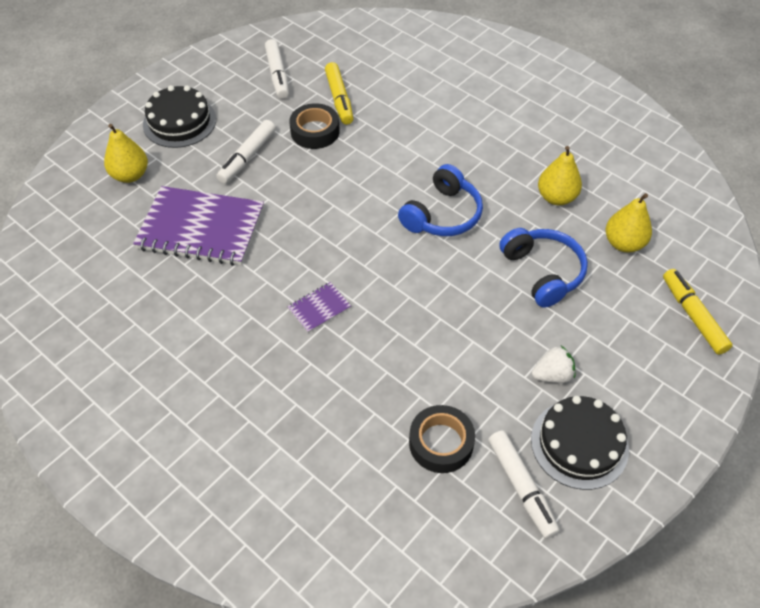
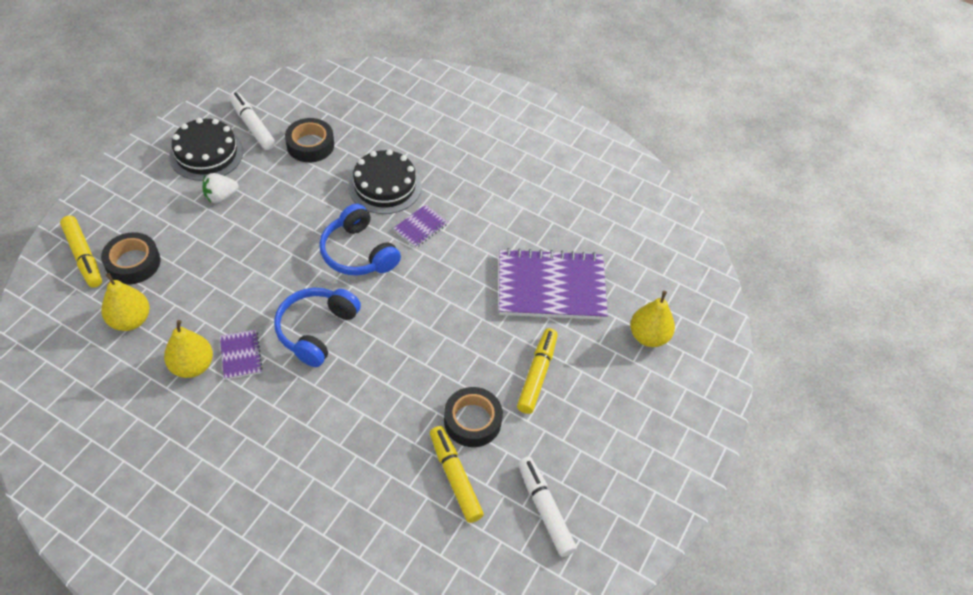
camera: 165 degrees right, 0 degrees up
black cake [143,85,216,148] -> black cake moved to [348,149,422,214]
white marker [216,120,276,184] -> yellow marker [517,328,558,414]
blue headphones [499,228,588,308] -> blue headphones moved to [319,204,401,276]
none -> black tape [101,232,160,284]
none -> purple notebook [220,330,263,380]

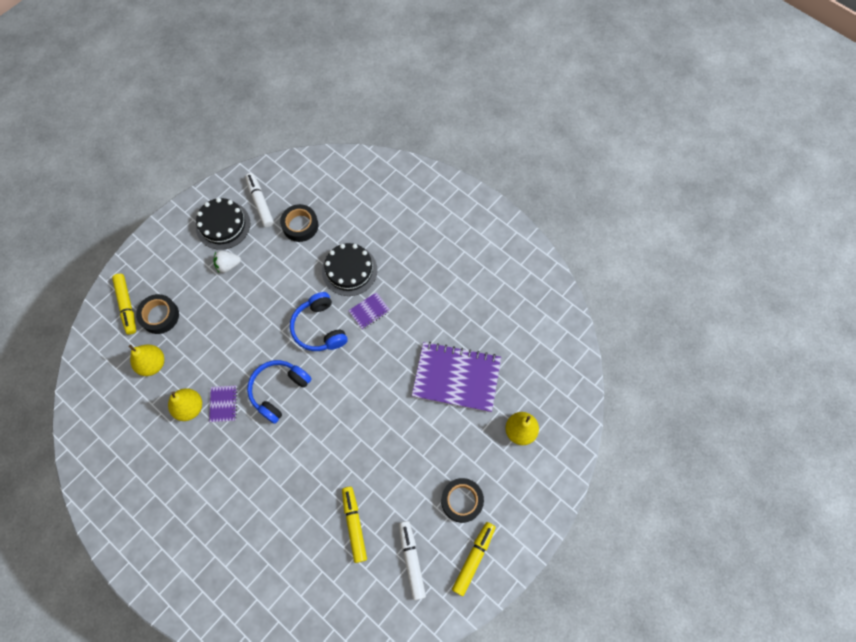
camera: 15 degrees right, 15 degrees up
black tape [444,387,503,447] -> black tape moved to [441,478,484,523]
yellow marker [517,328,558,414] -> yellow marker moved to [452,522,496,596]

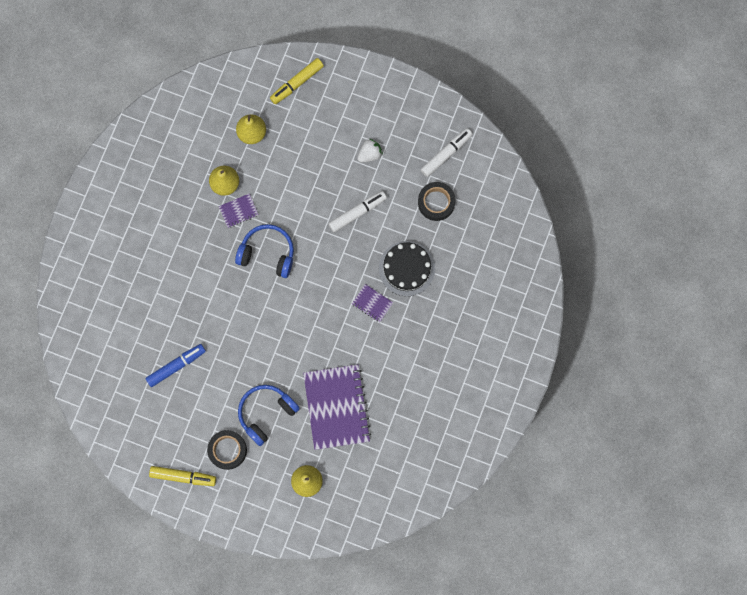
camera: 70 degrees right, 10 degrees up
black tape [136,294,179,334] -> none
black cake [196,198,250,250] -> none
white strawberry [213,250,241,273] -> white strawberry turned 90 degrees clockwise [357,139,383,162]
blue headphones [290,292,348,351] -> blue headphones moved to [238,385,300,446]
yellow marker [342,487,367,563] -> blue marker [145,344,206,387]
white marker [399,521,426,600] -> white marker moved to [328,191,387,232]

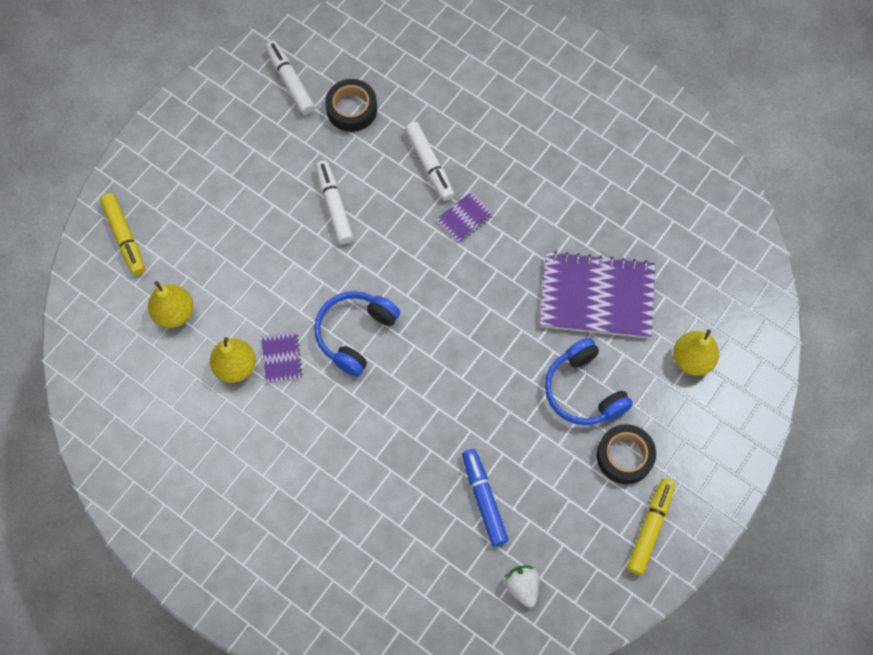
camera: 75 degrees left, 10 degrees down
white strawberry [357,139,383,162] -> white strawberry moved to [505,565,539,608]
black cake [379,241,435,296] -> white marker [405,122,455,201]

